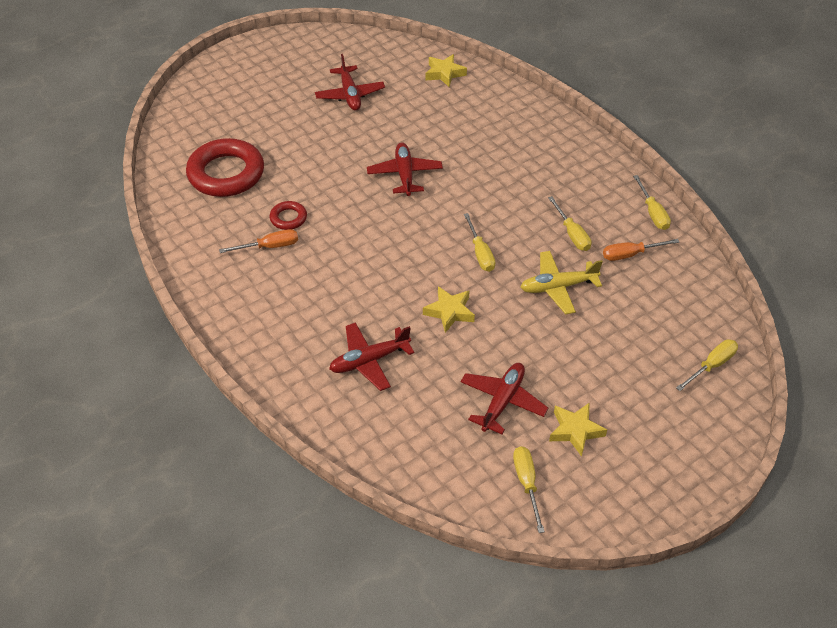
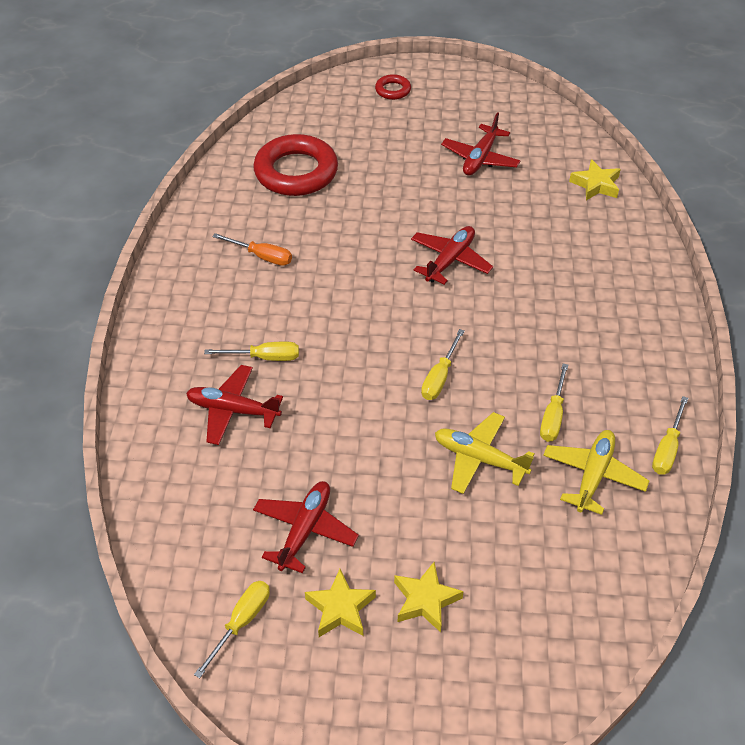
camera: 40 degrees right, 0 degrees up
red ring [270,201,307,230] -> red ring moved to [375,74,411,100]
yellow star [423,286,475,333] -> yellow star moved to [394,562,464,632]
red plane [460,363,548,434] -> red plane turned 45 degrees counterclockwise [253,481,359,573]
orange screwdriver [603,239,679,261] -> yellow plane [543,430,649,515]
yellow screwdriver [676,339,738,391] -> yellow screwdriver moved to [204,342,299,361]

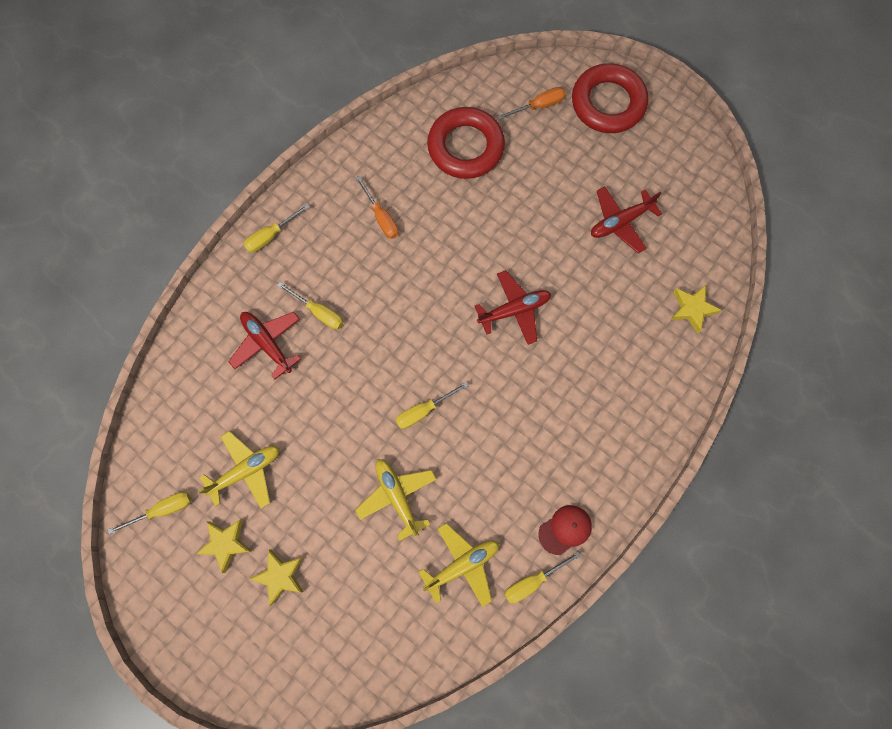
camera: 35 degrees right, 25 degrees up
red plane [253,481,359,573] -> yellow plane [198,431,279,509]
red ring [375,74,411,100] -> red ring [572,63,648,133], size x2.15
yellow screwdriver [540,363,568,442] -> yellow screwdriver moved to [243,204,310,253]
none -> orange screwdriver [498,87,566,120]
none -> red cap [538,505,592,555]

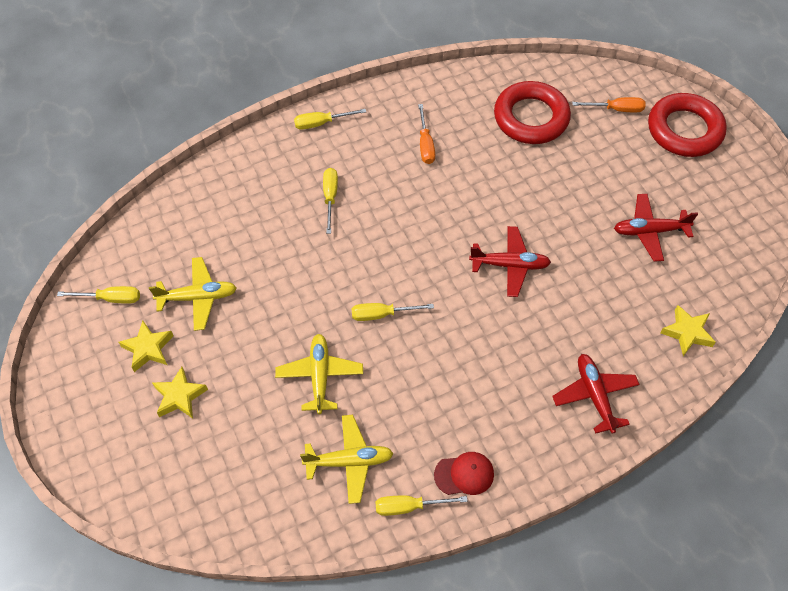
camera: 25 degrees right, 15 degrees down
red plane [228,312,301,379] -> red plane moved to [552,354,640,434]
yellow screwdriver [277,282,343,329] -> yellow screwdriver turned 150 degrees counterclockwise [323,168,338,234]

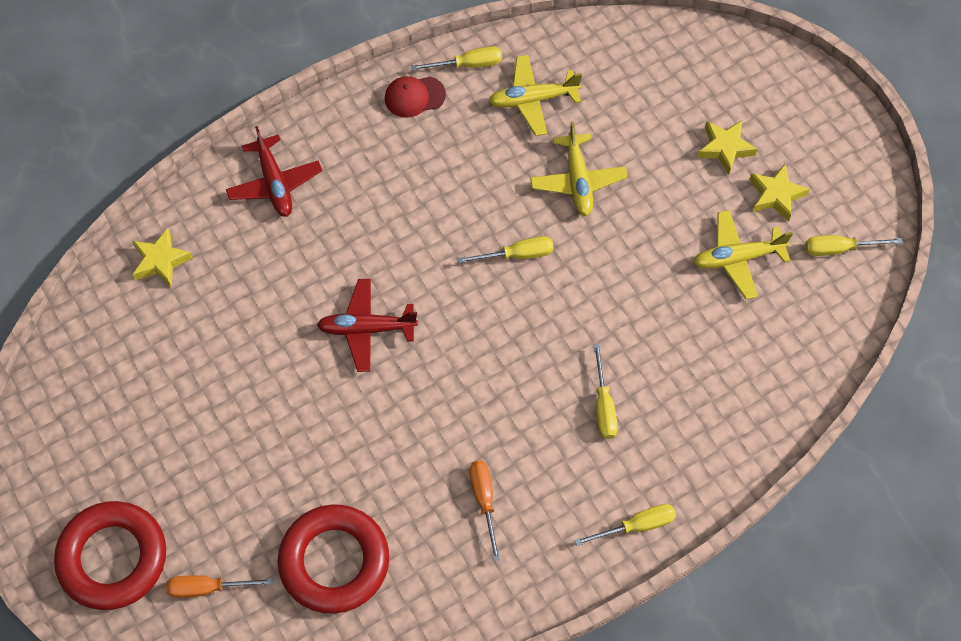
camera: 175 degrees right, 5 degrees up
red plane [614,194,698,262] -> none

